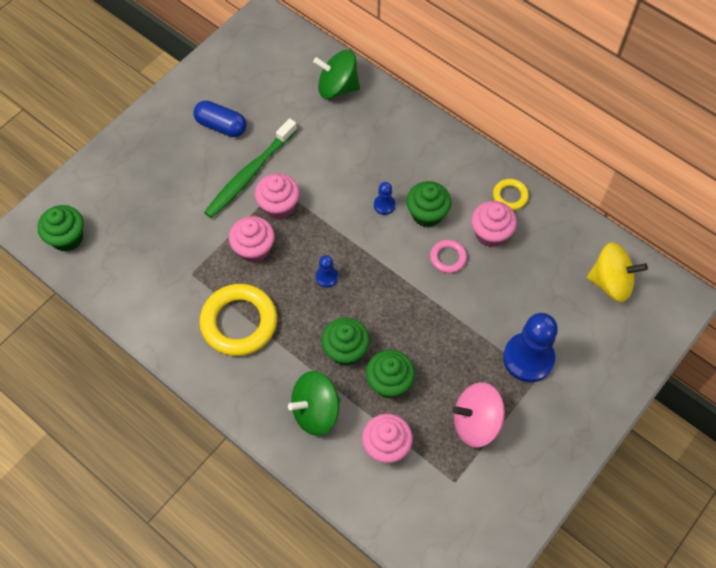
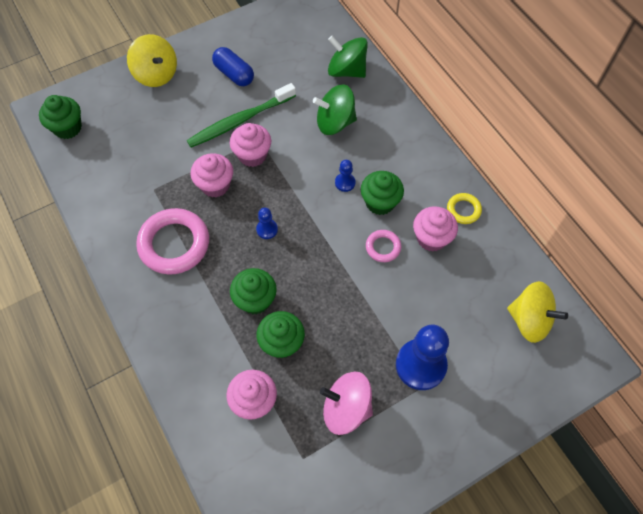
camera: 20 degrees right, 0 degrees up
yellow ring [200,284,277,356] -> pink ring [136,208,209,275]
green spinning top [288,371,340,436] -> green spinning top moved to [313,84,357,135]
none -> yellow spinning top [127,34,177,87]

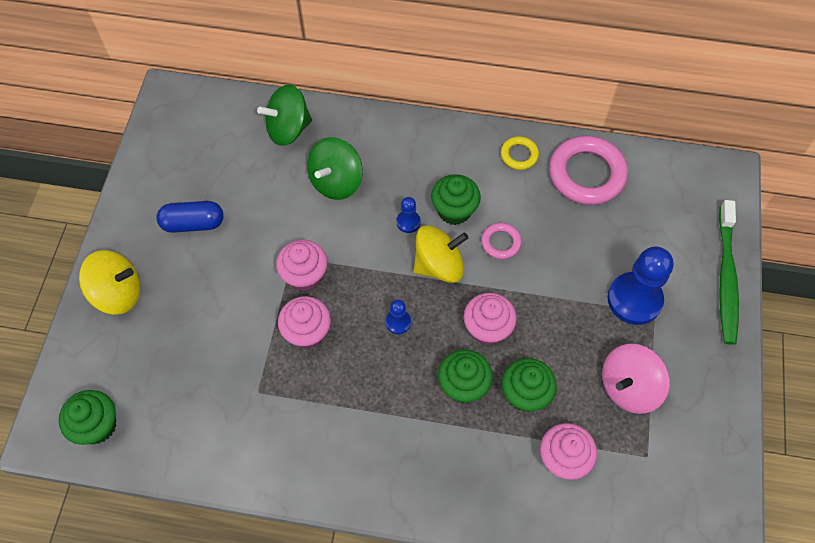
camera: 50 degrees left, 0 degrees up
pink ring [136,208,209,275] -> pink ring moved to [549,136,628,205]
green toothbrush [187,83,296,148] -> green toothbrush moved to [719,200,739,345]
pink cupcake [413,206,458,252] -> pink cupcake moved to [464,293,517,345]
yellow spinning top [507,281,568,343] -> yellow spinning top moved to [414,225,468,283]

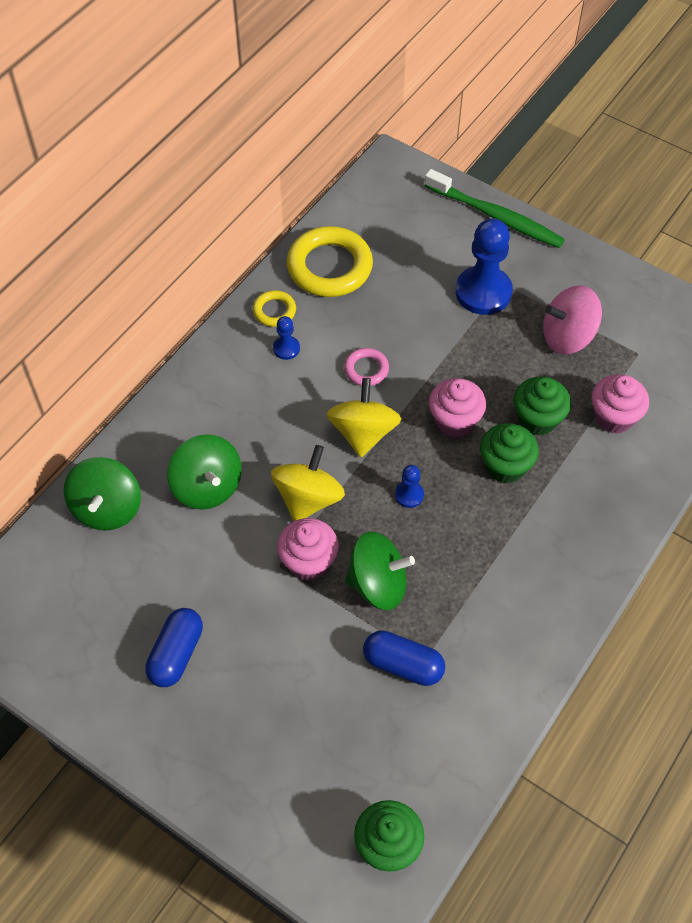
camera: 65 degrees left, 5 degrees down
yellow spinning top [79,250,140,315] -> yellow spinning top moved to [271,445,345,521]
pink cupcake [278,296,331,349] -> green spinning top [345,532,415,610]
blue pawn [396,197,421,233] -> blue pawn moved to [273,316,300,360]
green cupcake [431,174,481,225] -> none
pink ring [549,136,628,205] -> yellow ring [287,226,373,297]
pink spinning top [602,344,669,414] -> pink spinning top turned 90 degrees clockwise [543,285,602,354]
none -> blue capsule [363,630,445,686]

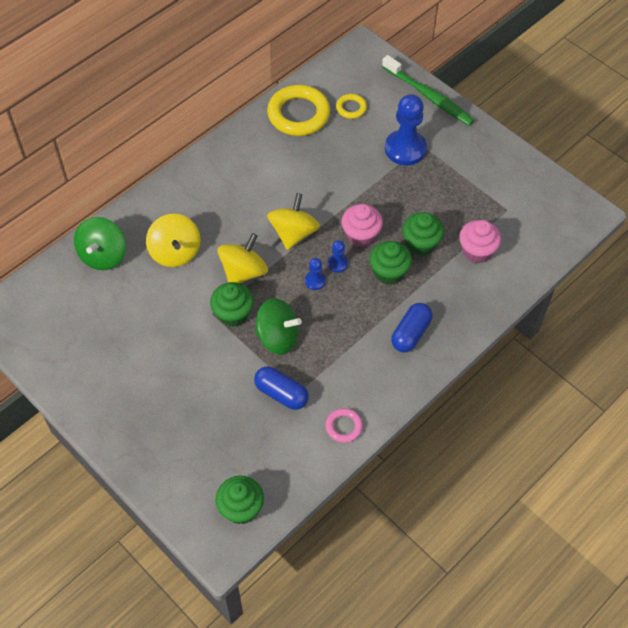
camera: 10 degrees right, 0 degrees up
blue capsule [145,608,203,687] -> blue capsule moved to [391,303,433,353]
green spinning top [167,434,242,510] -> yellow spinning top [146,214,201,267]
yellow ring [253,290,296,327] -> yellow ring moved to [336,94,367,119]
blue pawn [273,316,300,360] -> blue pawn moved to [327,240,348,273]
pink cupcake [277,518,339,580] -> green cupcake [210,282,254,327]
pink ring [344,348,389,386] -> pink ring moved to [325,408,363,443]
pink spinning top [543,285,602,354] -> none

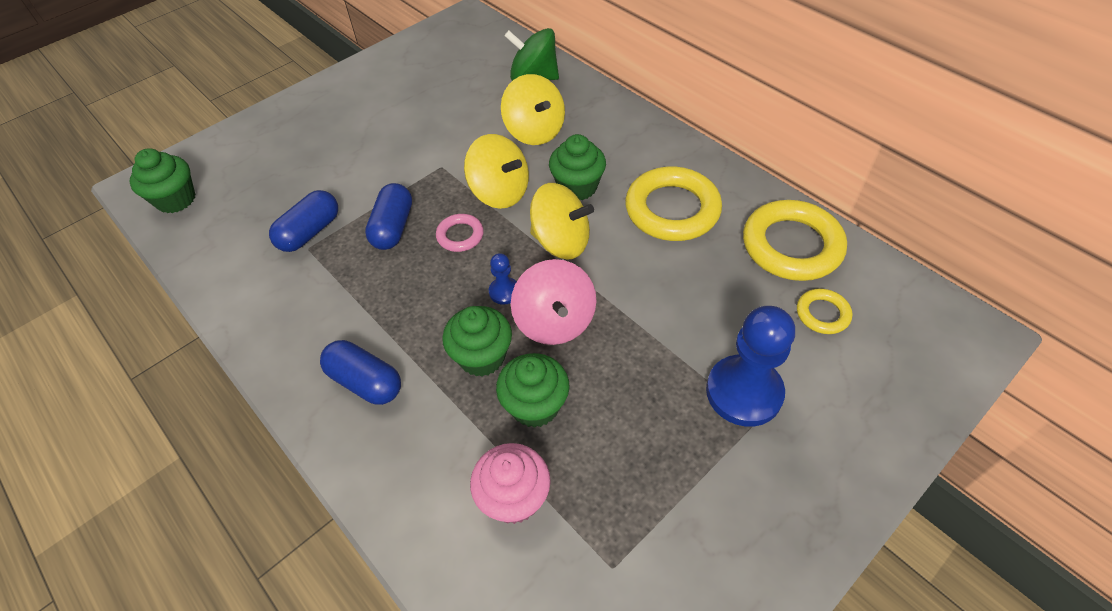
camera: 95 degrees right, 5 degrees down
yellow spinning top [146,214,201,267] -> yellow spinning top turned 105 degrees counterclockwise [501,74,565,145]
green cupcake [210,282,254,327] -> green cupcake moved to [549,134,606,200]
green spinning top [255,298,302,355] -> blue capsule [365,183,412,250]
blue pawn [305,258,326,290] -> none
pink ring [325,408,363,443] -> pink ring moved to [436,214,484,252]
pink cupcake [341,204,383,247] -> pink spinning top [511,259,597,345]
green toothbrush [382,55,475,126] -> none
none -> yellow ring [625,166,722,241]

